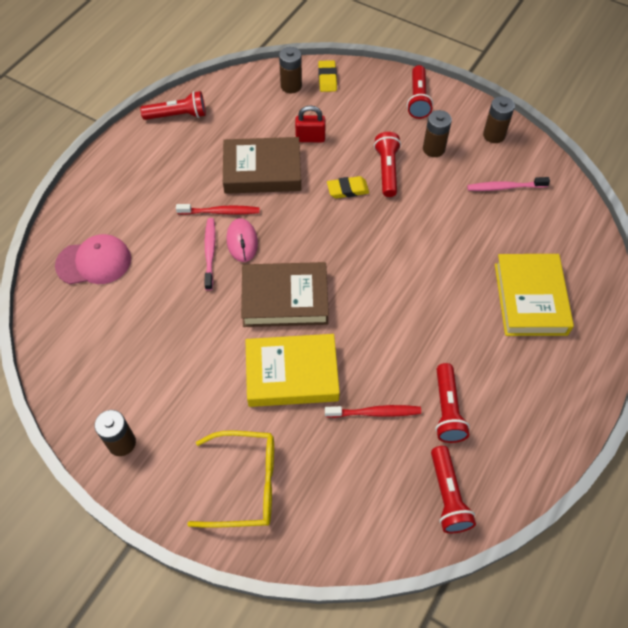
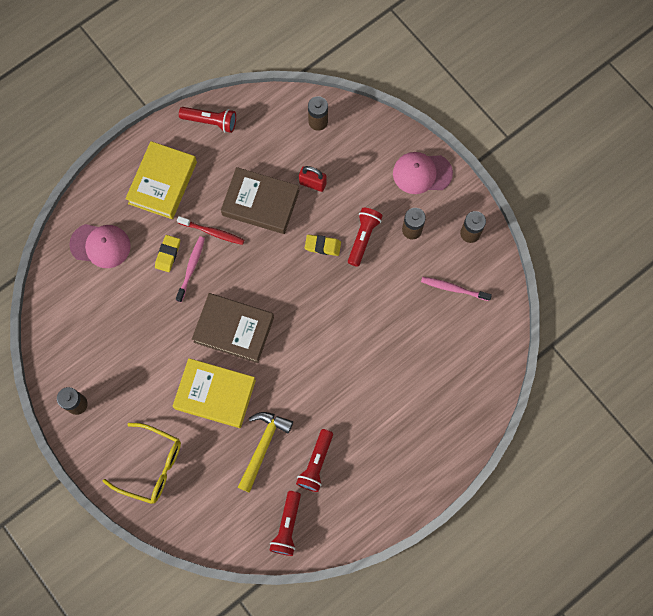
camera: 20 degrees right, 15 degrees up
pink mouse [227,218,258,262] -> none
yellow eraser [318,60,337,92] -> yellow eraser moved to [155,235,180,272]
red toothbrush [325,405,421,418] -> yellow hammer [238,412,293,493]
red flashlight [407,65,433,119] -> pink cap [393,152,453,194]
yellow book [495,254,574,336] -> yellow book moved to [125,141,197,219]

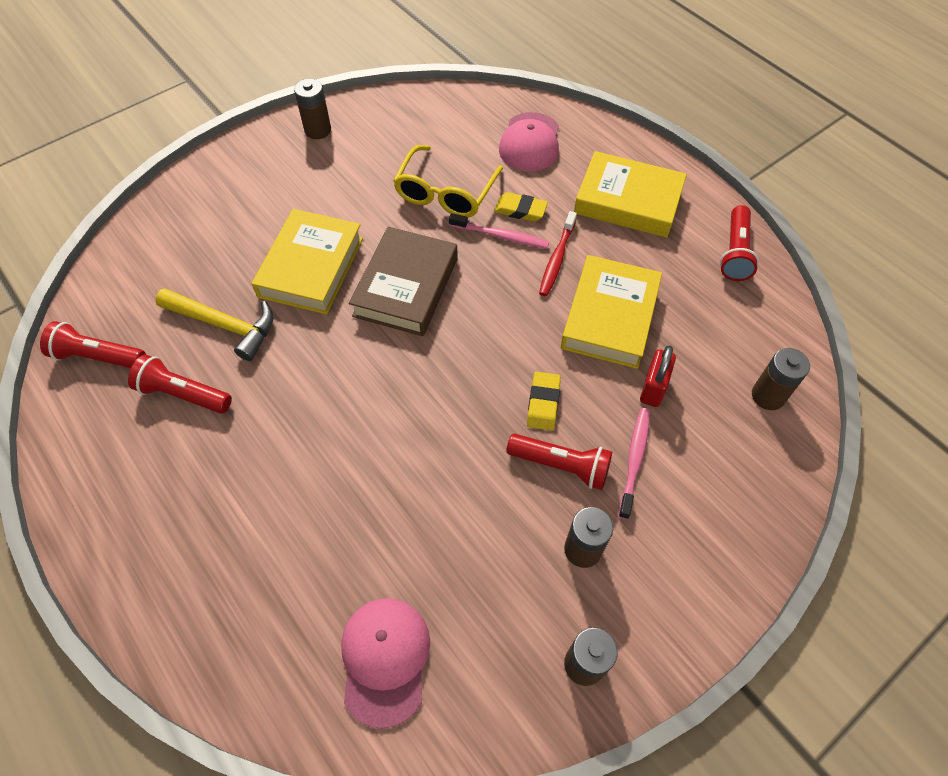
camera: 90 degrees right, 15 degrees down
yellow glasses [103,423,181,504] -> yellow glasses moved to [393,145,503,218]
brown book [221,167,299,234] -> yellow book [561,255,662,369]
pink cap [393,152,453,194] -> pink cap moved to [341,598,430,729]
pink toothbrush [421,277,492,301] -> pink toothbrush moved to [618,408,650,519]

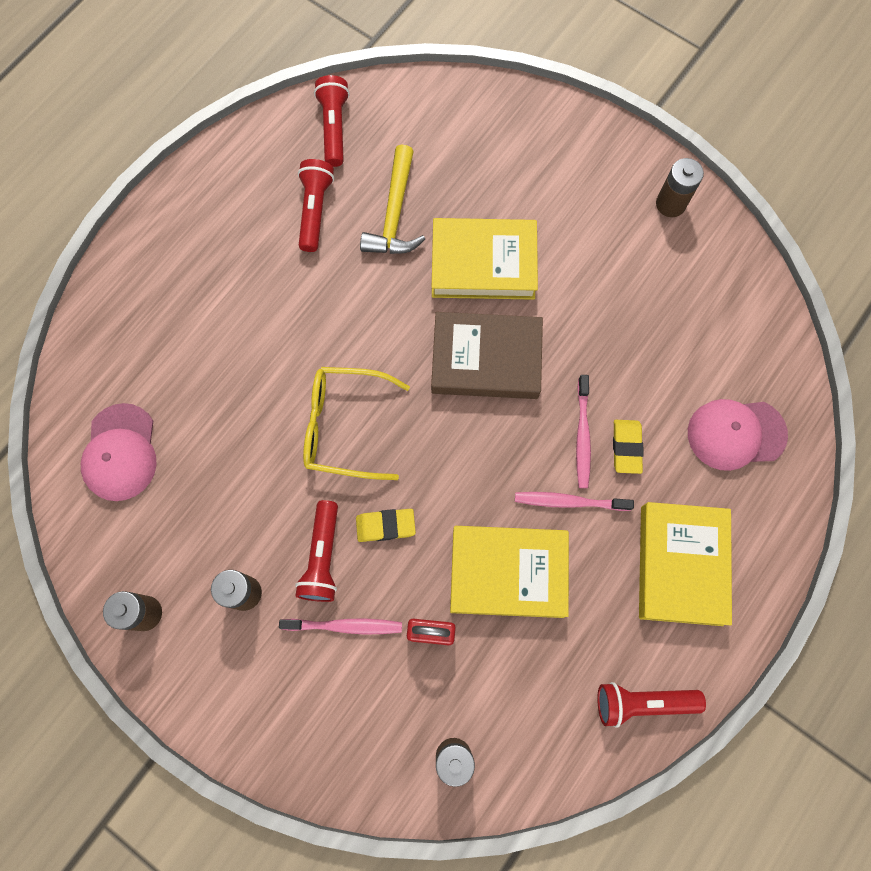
camera: 75 degrees right, 15 degrees up
pink cap [341,598,430,729] -> pink cap turned 105 degrees clockwise [81,403,157,501]
yellow glasses [393,145,503,218] -> yellow glasses moved to [303,367,410,480]
red toothbrush [539,211,577,296] -> pink toothbrush [515,492,634,511]

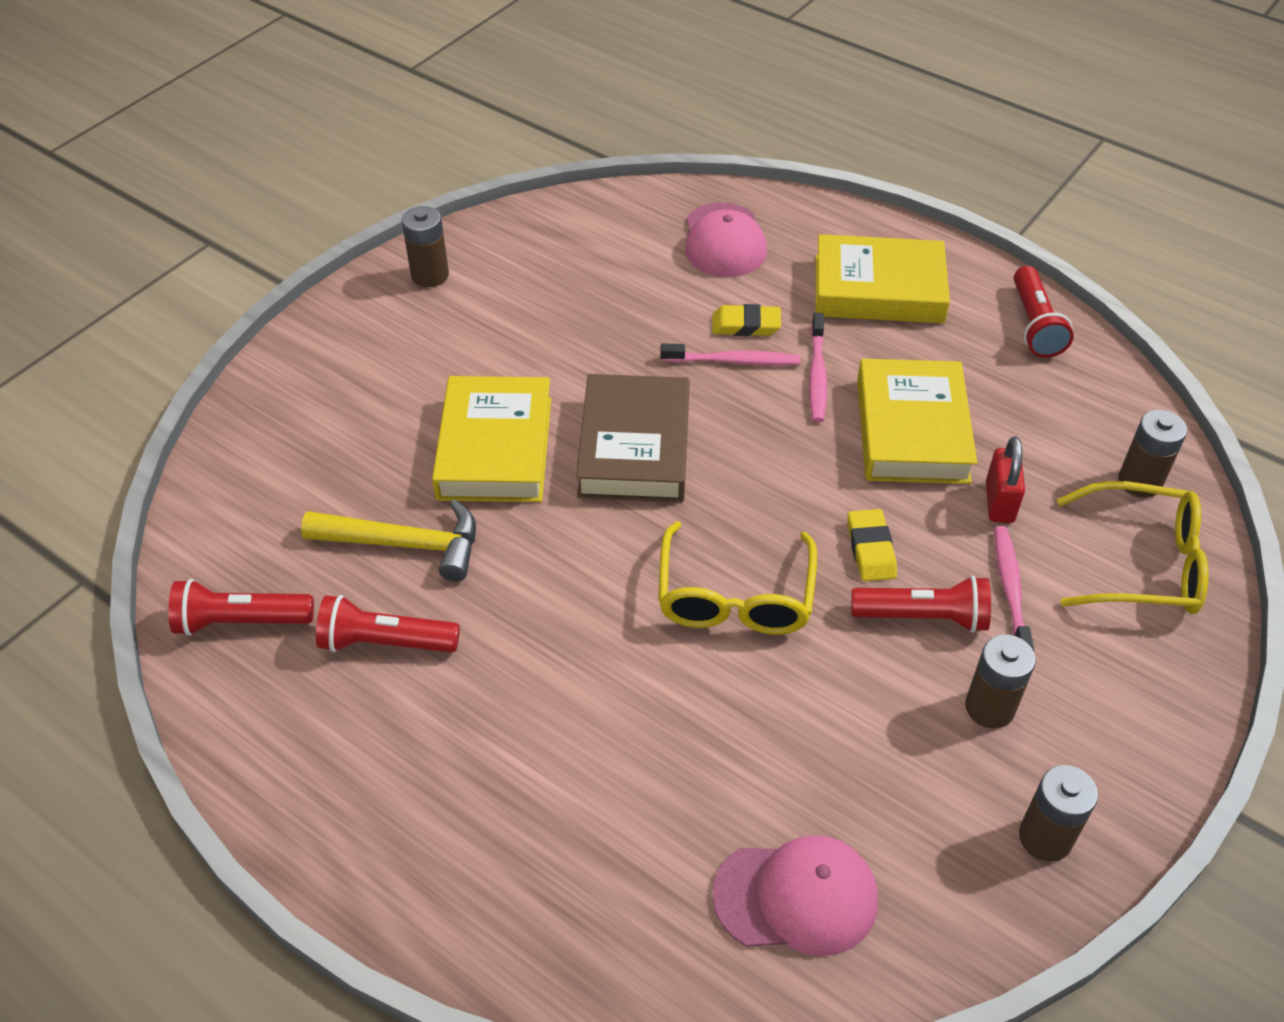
camera: 90 degrees left, 25 degrees down
none -> yellow glasses [1057,481,1209,614]

